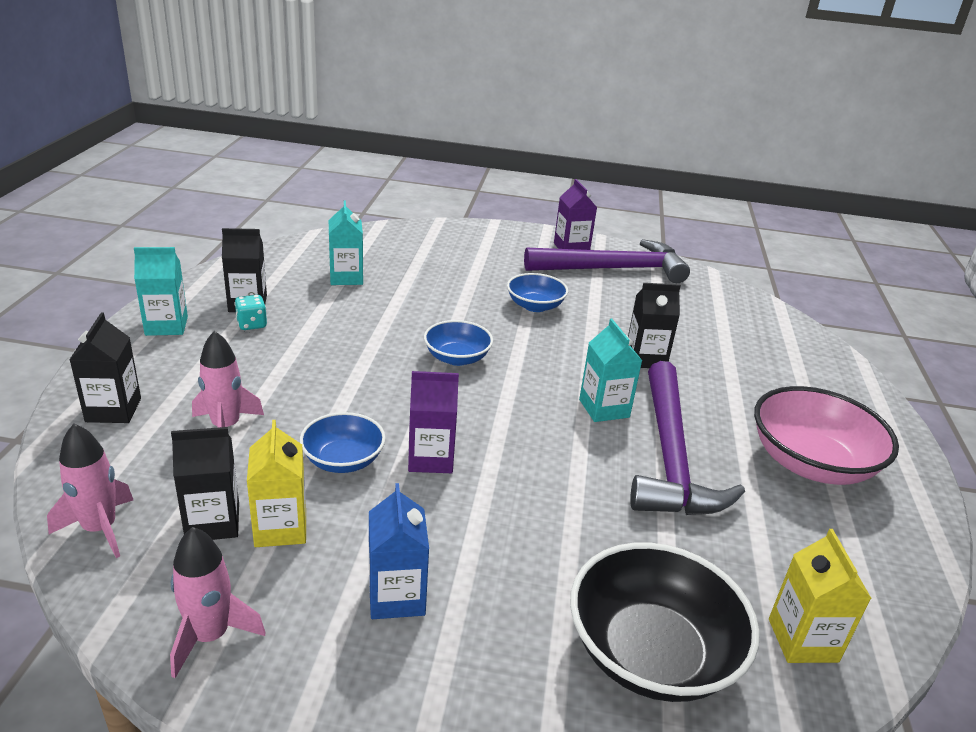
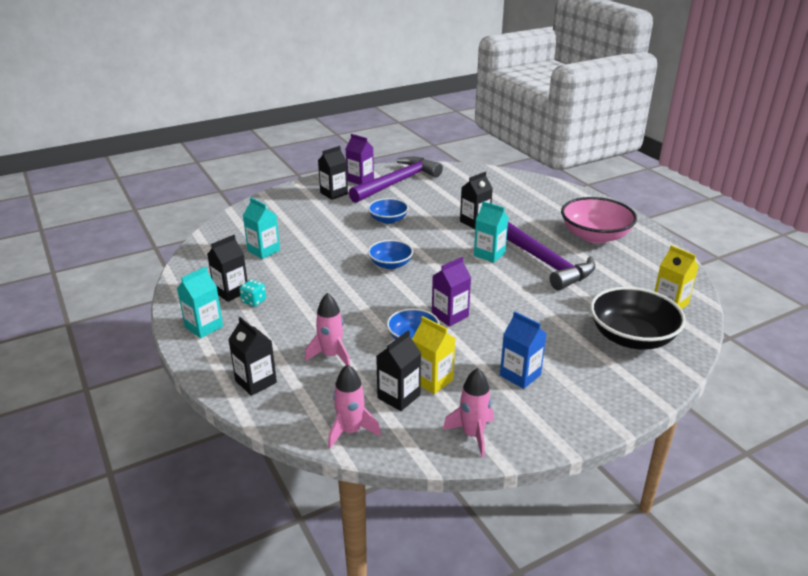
camera: 35 degrees left, 0 degrees up
none -> black carton [318,146,348,200]

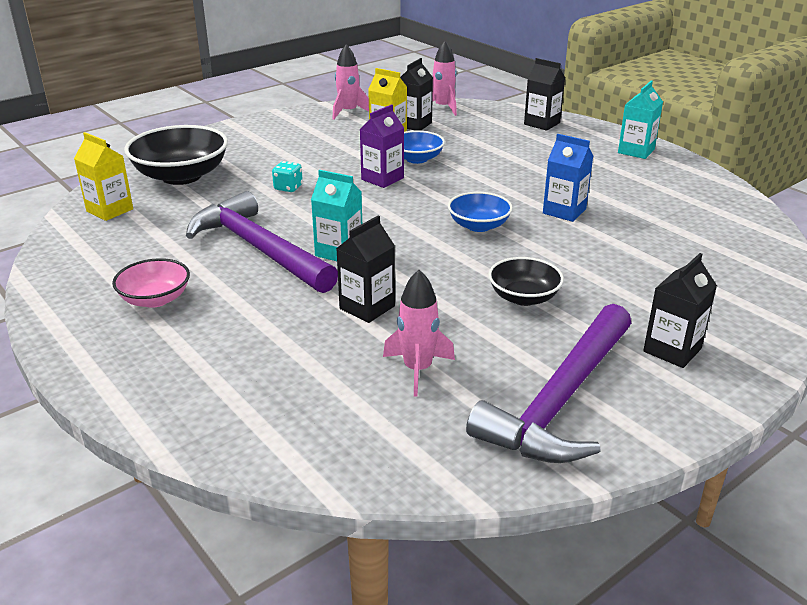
camera: 170 degrees right, 0 degrees up
black carton [207,235,247,302] -> none
turquoise dice [239,279,266,307] -> turquoise dice moved to [272,161,303,192]
turquoise carton [243,198,280,259] -> none
pink rocket [305,293,350,366] -> pink rocket moved to [383,270,455,396]
purple carton [346,134,374,185] -> none
blue bowl [368,198,409,224] -> black bowl [488,257,564,306]
blue carton [500,311,547,389] -> blue carton moved to [543,134,593,222]
pink bowl [561,197,637,243] -> pink bowl [112,258,190,308], size x0.58

